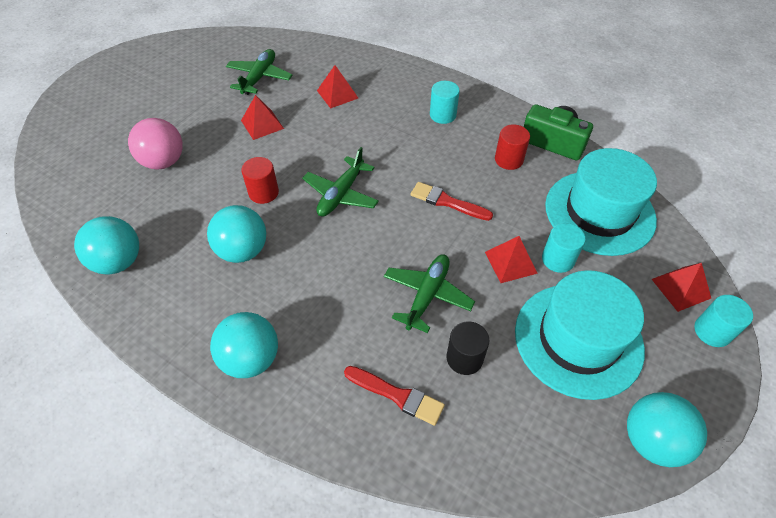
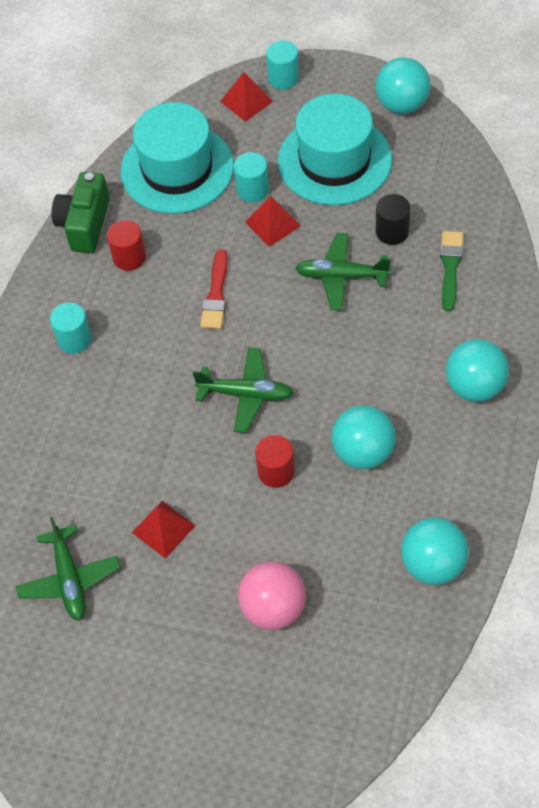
camera: 105 degrees left, 5 degrees up
green plane [226,49,293,95] -> green plane turned 105 degrees counterclockwise [16,517,121,621]
red pyramid [317,65,358,109] -> none
red brush [344,366,445,426] -> green brush [440,231,463,312]

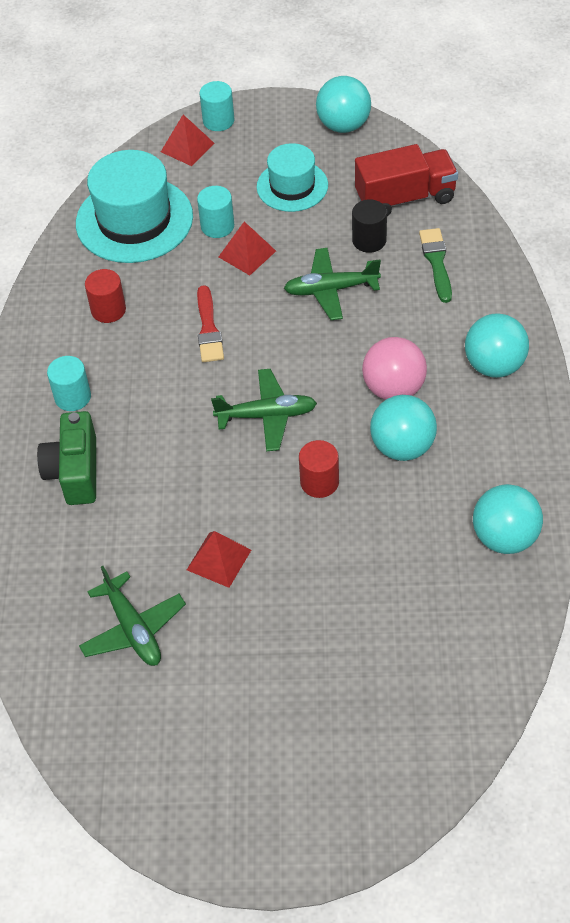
camera: 15 degrees left, 5 degrees down
green camera [52,172,109,253] -> green camera moved to [37,411,96,505]
pink ball [238,561,306,630] -> pink ball moved to [362,337,427,400]
turquoise hat [278,94,392,205] -> turquoise hat [256,143,328,212], size x0.62
none -> red truck [355,144,458,216]

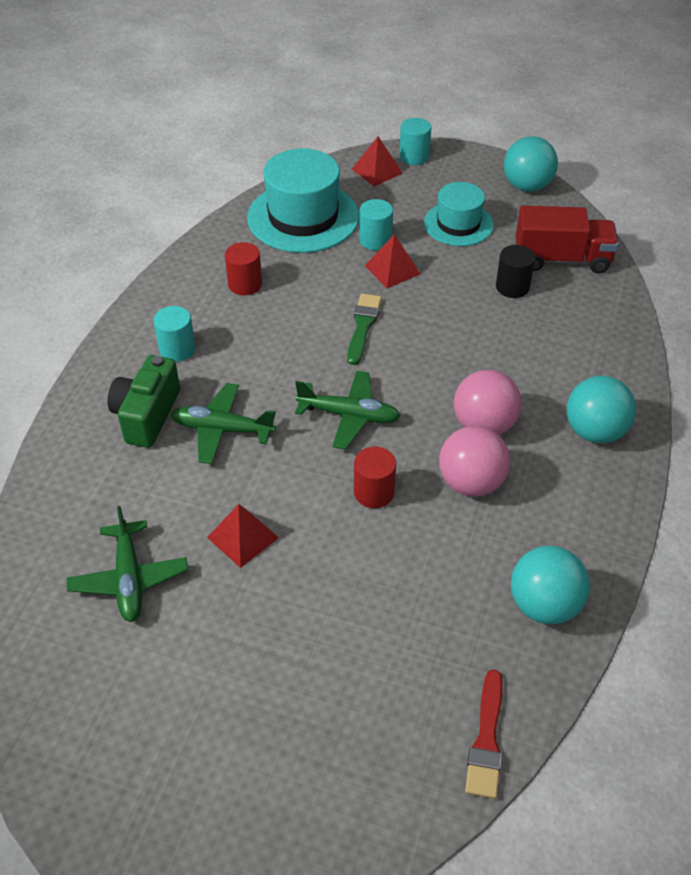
camera: 15 degrees right, 5 degrees down
red brush [197,285,224,362] -> red brush moved to [465,669,503,799]
green plane [284,248,381,320] -> green plane moved to [171,383,276,464]
turquoise ball [370,395,437,461] -> pink ball [439,426,510,497]
green brush [419,228,452,303] -> green brush moved to [347,294,382,365]

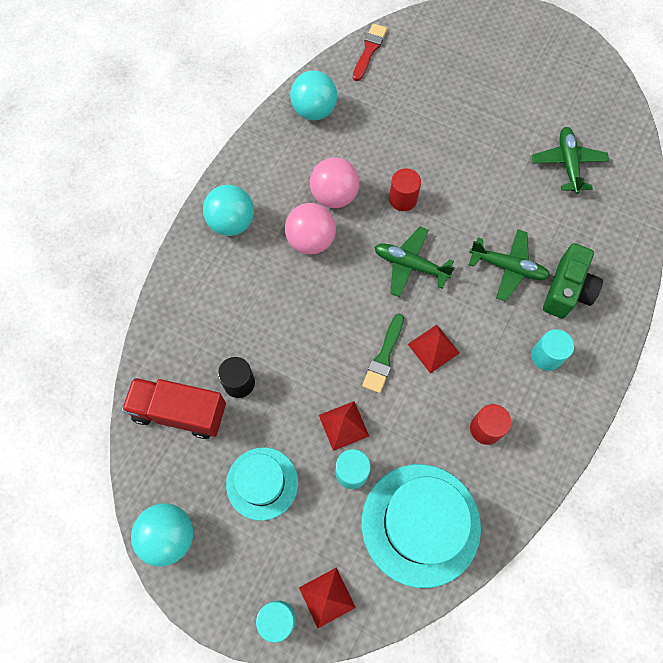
camera: 170 degrees left, 20 degrees up
red pyramid [207,504,279,568] -> red pyramid moved to [408,325,460,374]

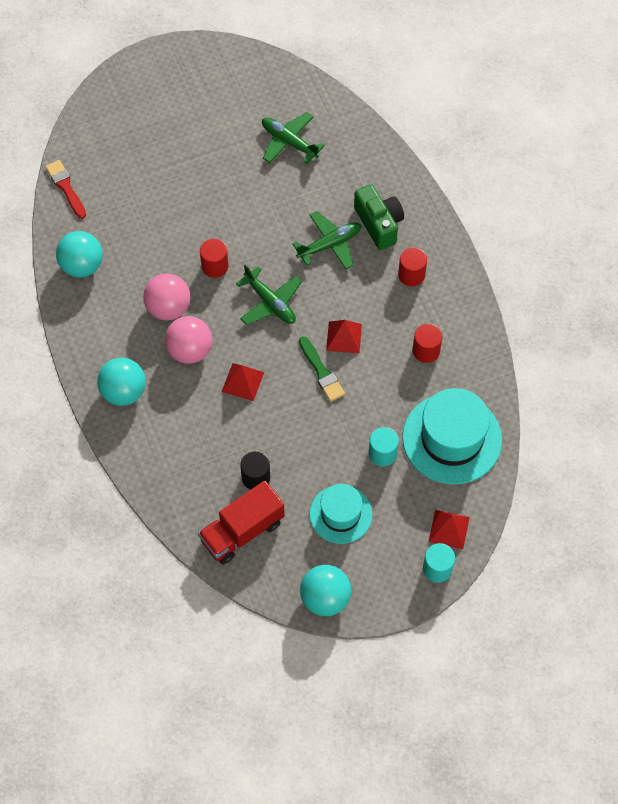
camera: 50 degrees left, 5 degrees down
red pyramid [319,401,369,451] -> red pyramid moved to [222,363,264,401]
green plane [374,227,455,297] -> green plane turned 105 degrees counterclockwise [236,264,302,325]
turquoise cylinder [531,329,574,371] -> red cylinder [398,247,427,286]

